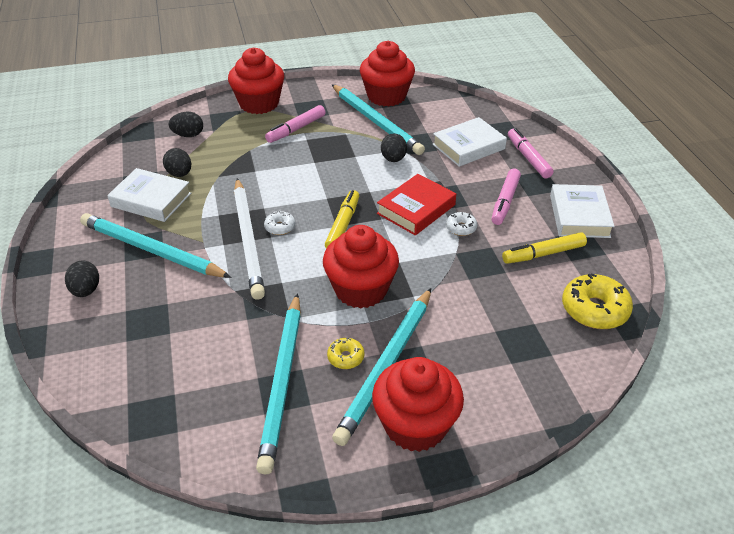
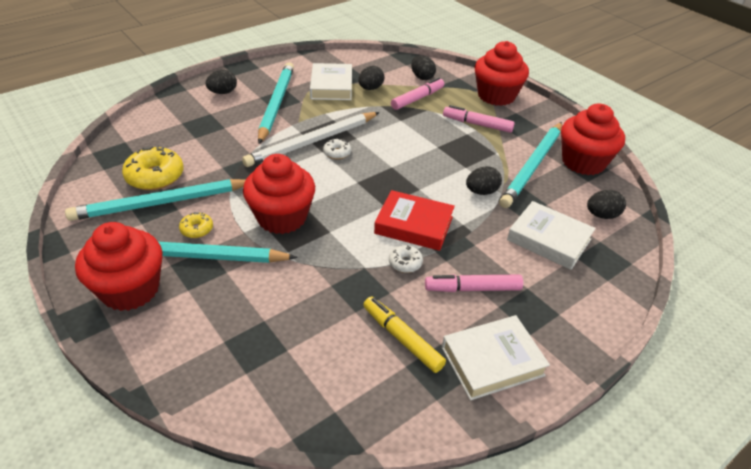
camera: 65 degrees right, 0 degrees up
yellow marker [325,190,359,249] -> none
pink marker [508,128,554,178] -> pink marker moved to [391,77,444,110]
yellow donut [562,273,633,329] -> yellow donut moved to [122,145,183,190]
none -> black egg [587,190,626,219]

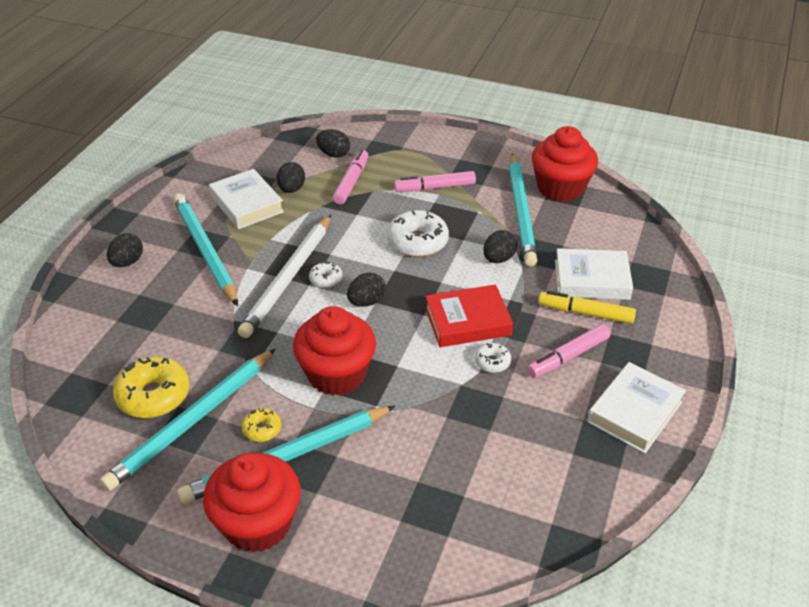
camera: 30 degrees left, 0 degrees up
yellow marker [363,297,446,373] -> yellow marker moved to [539,291,636,324]
red cupcake [475,41,529,106] -> none
black egg [587,190,626,219] -> black egg moved to [347,272,386,307]
none -> white donut [387,210,449,257]

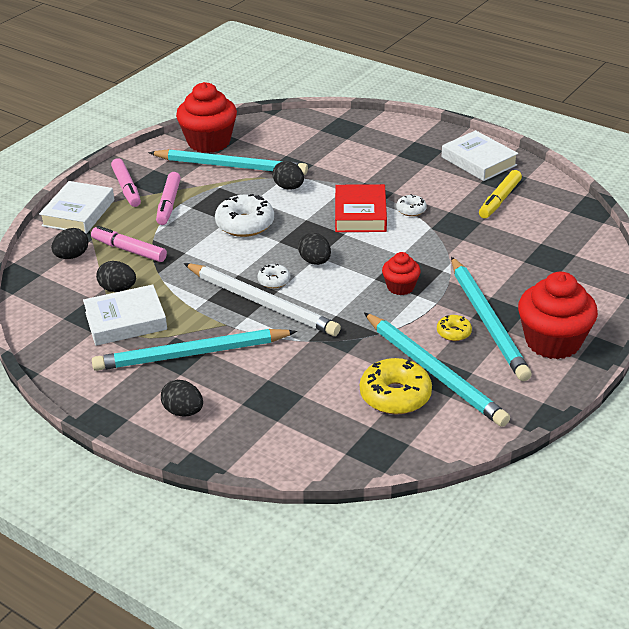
camera: 75 degrees left, 5 degrees down
red cupcake [293,306,376,396] -> red cupcake [382,252,421,295], size x0.53
pink marker [527,324,611,378] -> pink marker moved to [111,158,141,207]
yellow marker [539,291,636,324] -> yellow marker moved to [479,170,522,218]
white book [555,248,633,300] -> white book moved to [39,181,114,234]

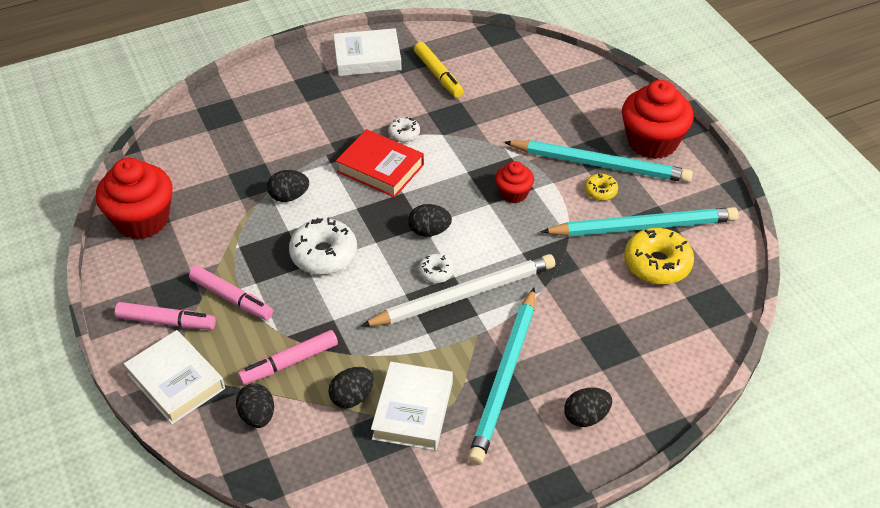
camera: 60 degrees left, 10 degrees up
turquoise pencil [149,149,308,175] -> none

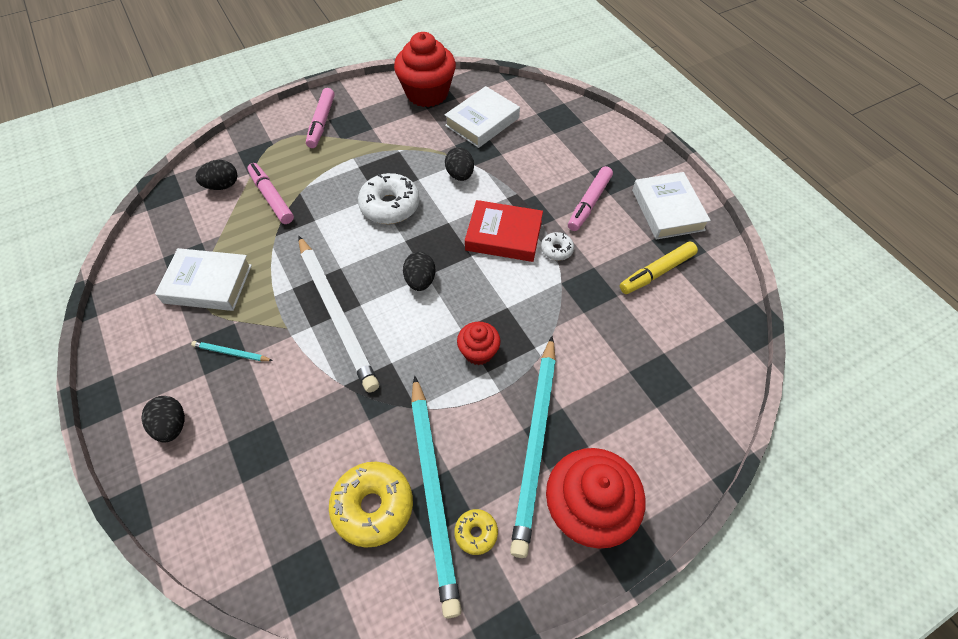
camera: 85 degrees right, 10 degrees up
white book [124,330,225,424] -> white book moved to [445,86,520,148]
pink marker [189,266,273,320] -> pink marker moved to [568,166,613,231]
black egg [328,367,374,408] -> none
red book [336,129,424,198] -> red book turned 75 degrees clockwise [465,200,543,262]
white donut [419,254,454,283] -> none
turquoise pencil [468,287,535,465] -> turquoise pencil [191,341,273,361], size x0.41
yellow donut [585,173,618,201] -> yellow donut moved to [454,509,498,555]

